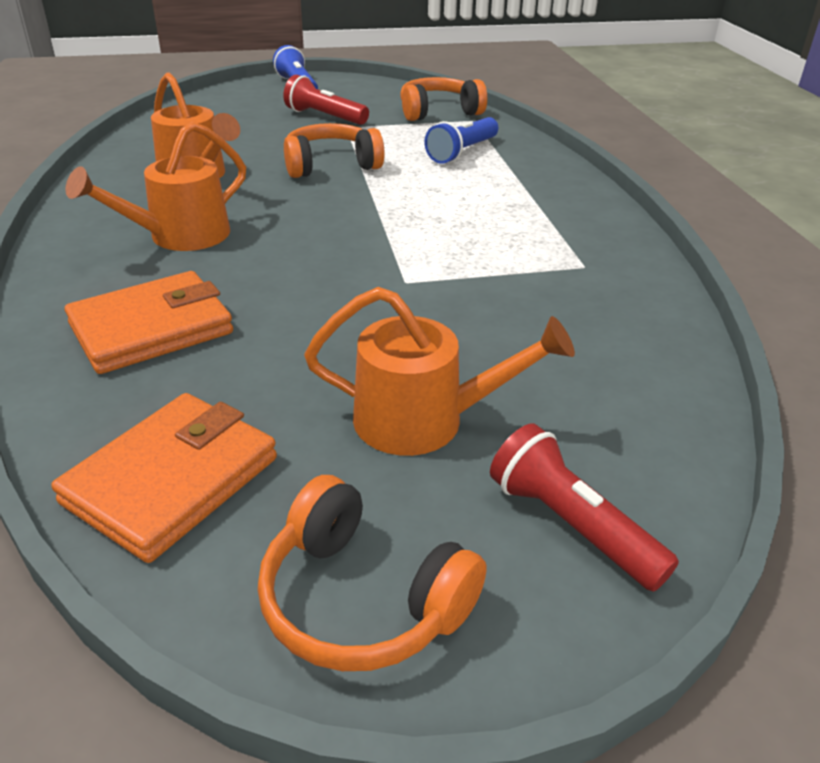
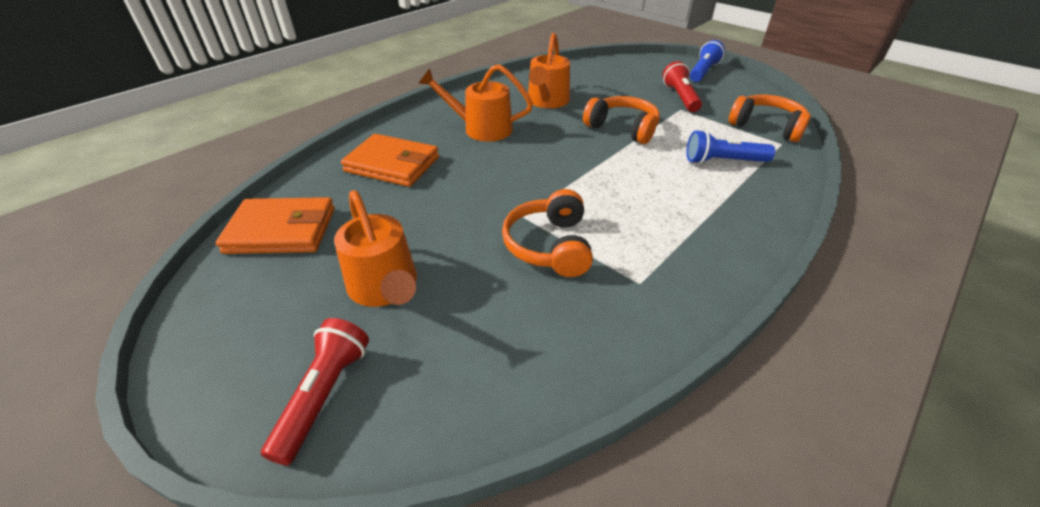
camera: 55 degrees right, 5 degrees up
orange headphones [258,475,487,671] -> orange headphones moved to [502,189,593,277]

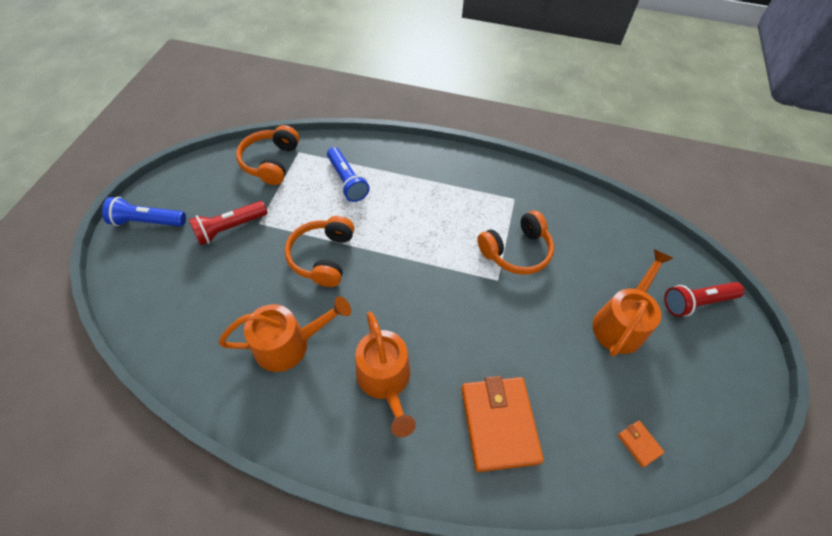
camera: 120 degrees left, 15 degrees up
orange wallet [216,197,335,254] -> orange wallet [618,421,665,468], size x0.43

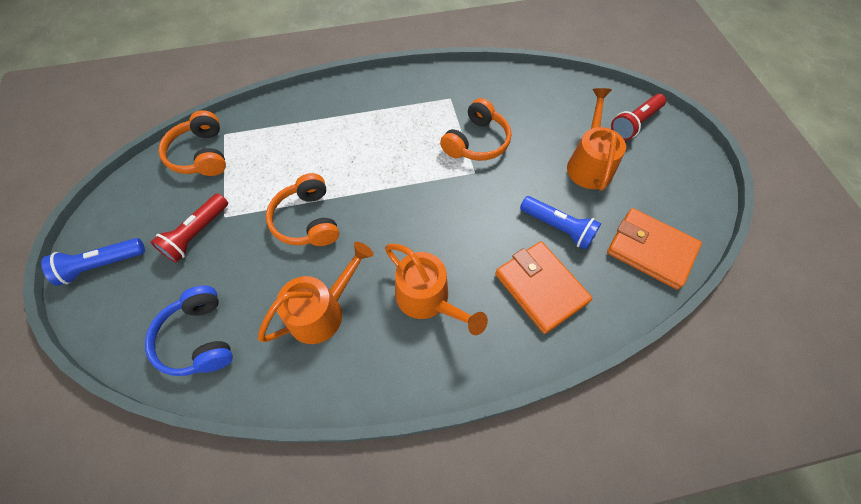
camera: 25 degrees left, 5 degrees up
blue flashlight [327,147,370,202] -> blue flashlight moved to [520,196,601,250]
orange wallet [618,421,665,468] -> orange wallet [607,208,702,290], size x2.35
none -> blue headphones [145,286,233,376]

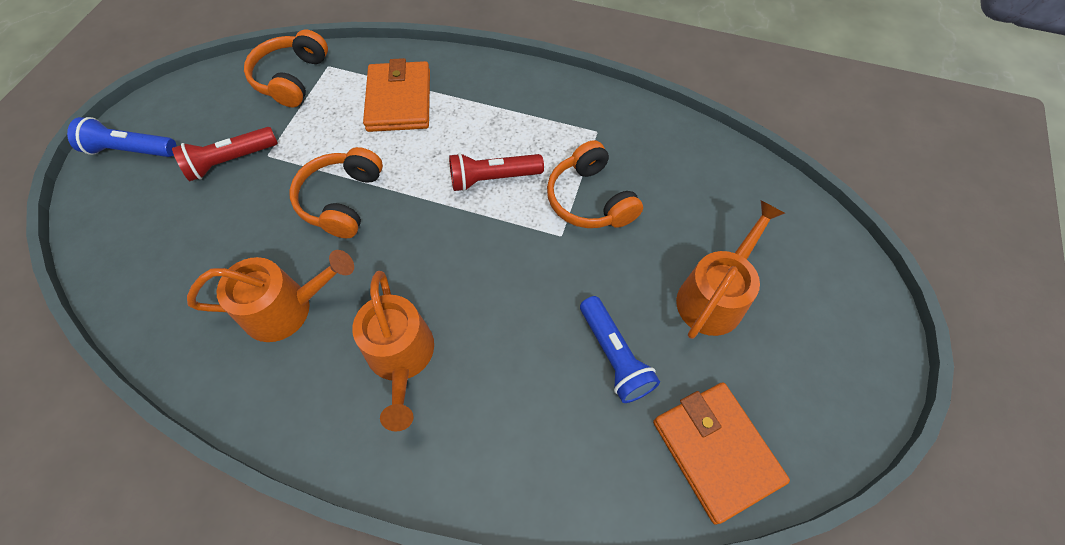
camera: 30 degrees right, 0 degrees up
blue headphones [145,286,233,376] -> none
orange headphones [440,98,511,161] -> orange headphones turned 90 degrees clockwise [547,140,643,228]
orange wallet [495,241,592,334] -> orange wallet moved to [363,58,430,132]
red flashlight [611,94,666,140] -> red flashlight moved to [449,153,544,192]

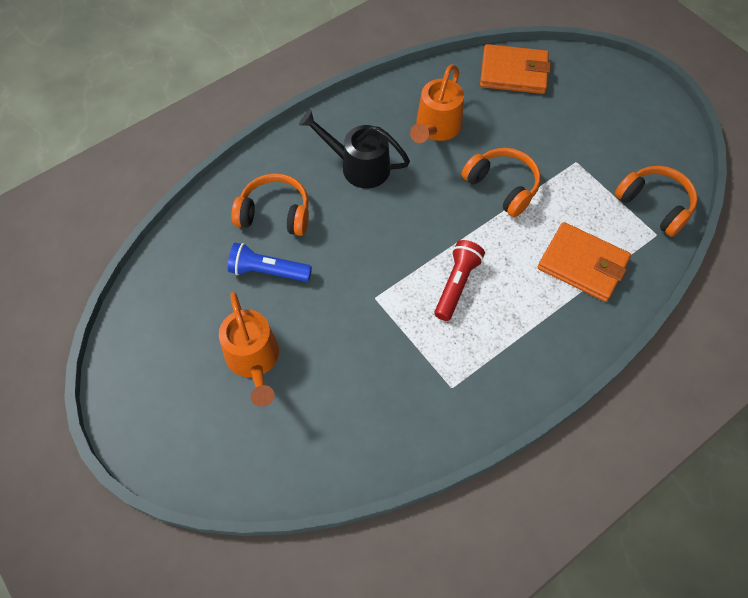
camera: 125 degrees right, 0 degrees up
blue flashlight [67,117,177,157] -> none
red flashlight [172,127,278,181] -> none
orange watering can [352,271,434,432] -> black watering can [299,110,410,188]
orange headphones [547,140,643,228] -> orange headphones moved to [231,174,309,236]
orange wallet [653,383,790,525] -> orange wallet moved to [480,44,551,94]

